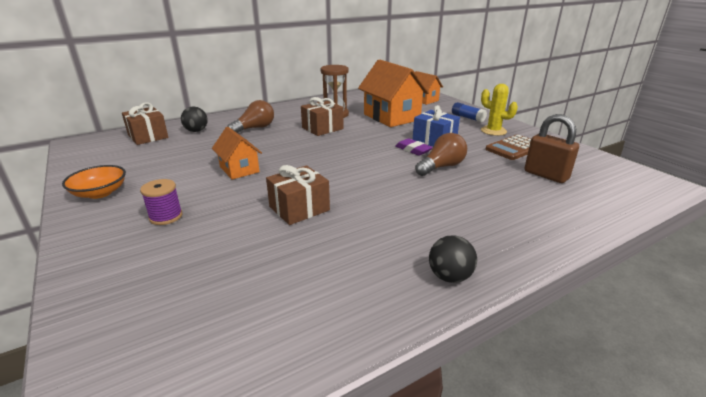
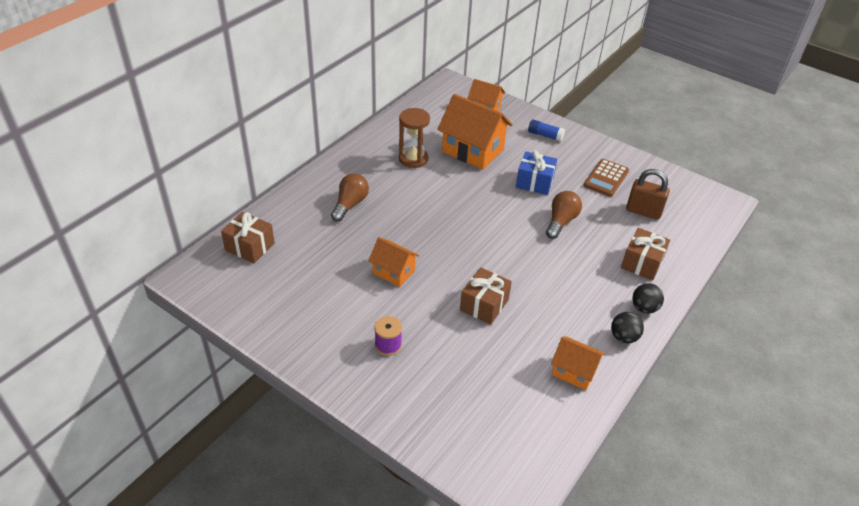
camera: 25 degrees left, 15 degrees up
orange bowl [62,165,126,199] -> none
black ball [181,107,208,132] -> black ball moved to [632,283,664,314]
brown gift [301,97,344,136] -> brown gift moved to [621,228,670,280]
purple eraser [395,138,433,156] -> none
yellow cactus [481,84,518,136] -> none
none -> orange house [551,336,605,390]

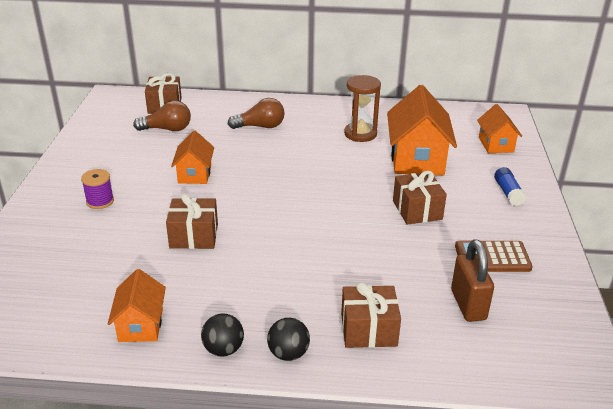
camera: 60 degrees right, 10 degrees down
blue gift [516,151,557,195] -> brown gift [393,171,447,225]
brown light bulb [546,191,582,239] -> brown light bulb moved to [133,101,191,131]

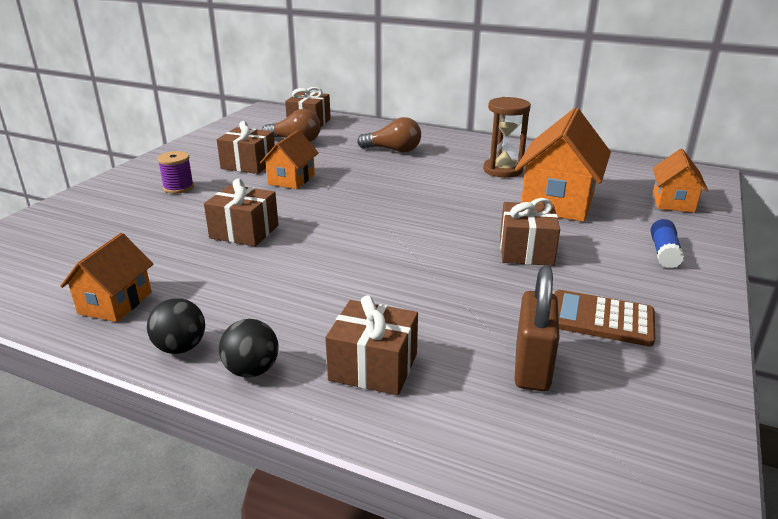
camera: 20 degrees right, 5 degrees down
none -> brown gift [217,121,275,174]

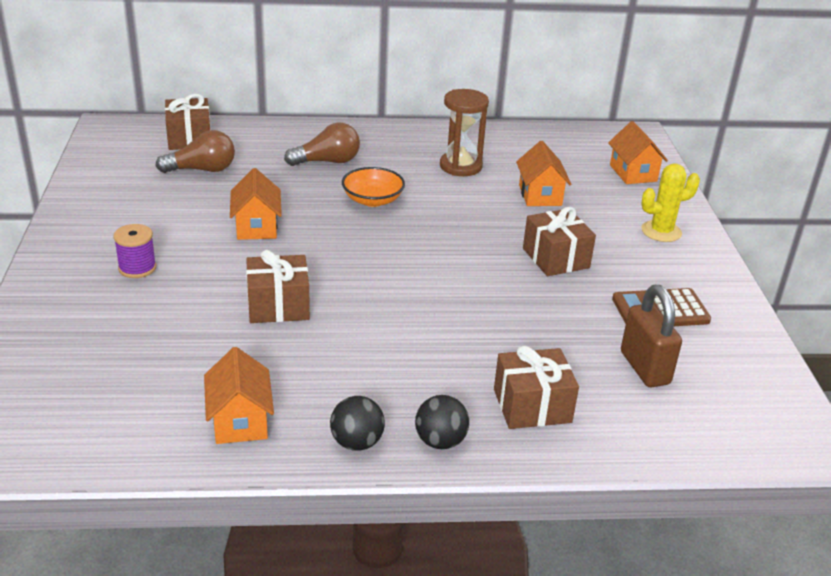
camera: 30 degrees left, 5 degrees up
brown gift [217,121,275,174] -> none
orange house [515,108,611,222] -> orange house [516,141,572,206], size x0.57
blue glue stick [651,219,684,268] -> yellow cactus [641,164,700,242]
none -> orange bowl [342,167,405,207]

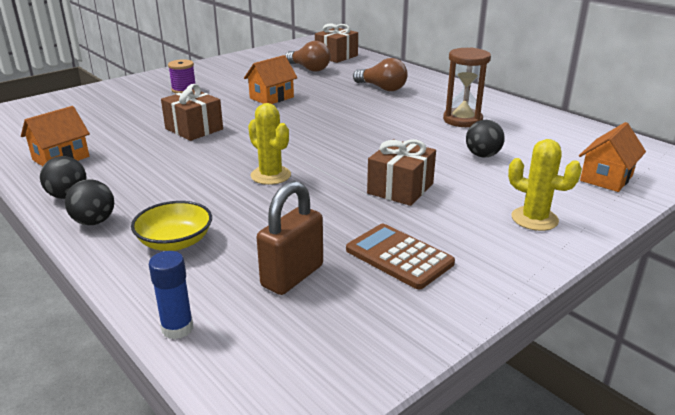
camera: 55 degrees right, 5 degrees down
orange bowl [342,167,405,207] -> none
brown gift [494,346,579,429] -> yellow bowl [131,201,212,251]
orange house [516,141,572,206] -> black ball [466,120,505,157]
none -> blue glue stick [149,251,193,339]
none -> yellow cactus [248,103,291,185]

